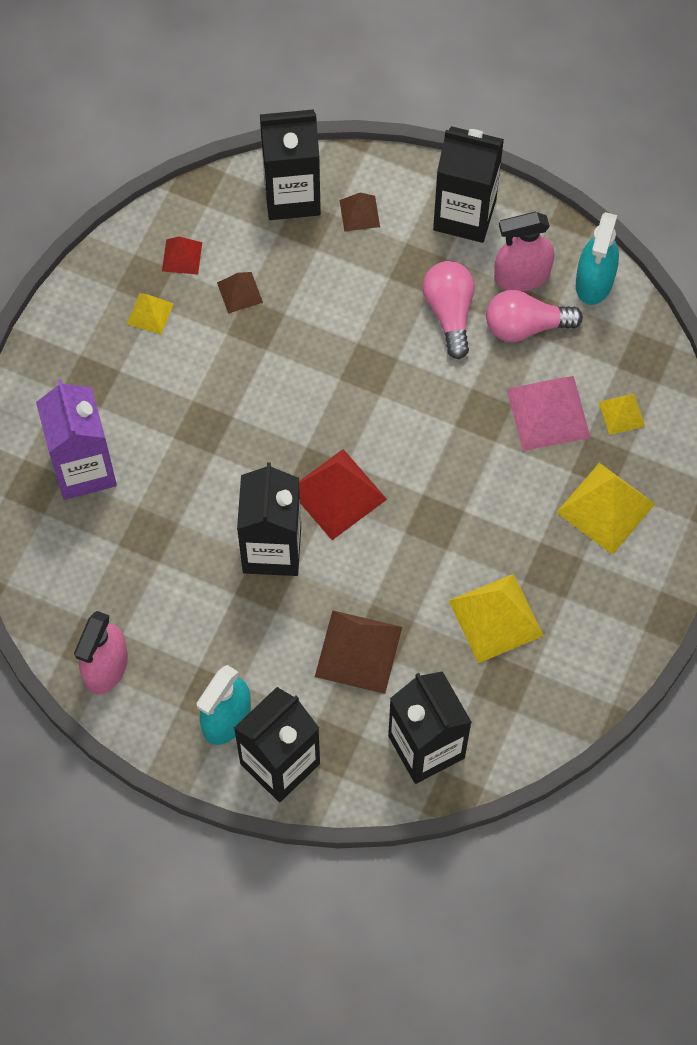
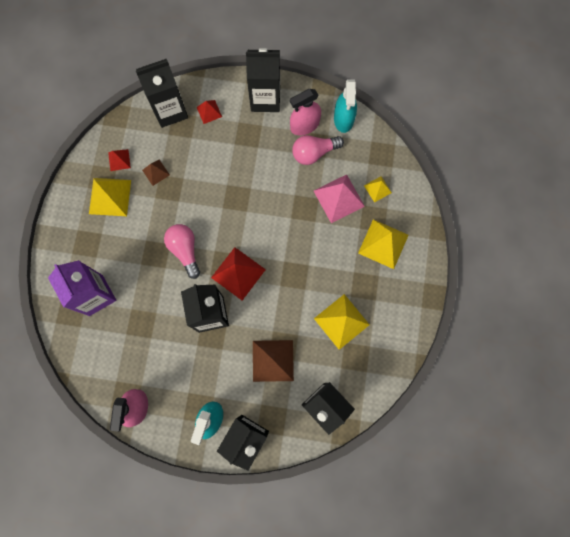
camera: 15 degrees left, 10 degrees up
yellow pyramid [127,293,174,335] -> yellow pyramid [89,178,131,216], size x1.86
brown pyramid [339,193,380,232] -> red pyramid [197,100,222,124]
pink light bulb [422,261,475,359] -> pink light bulb moved to [164,224,200,279]

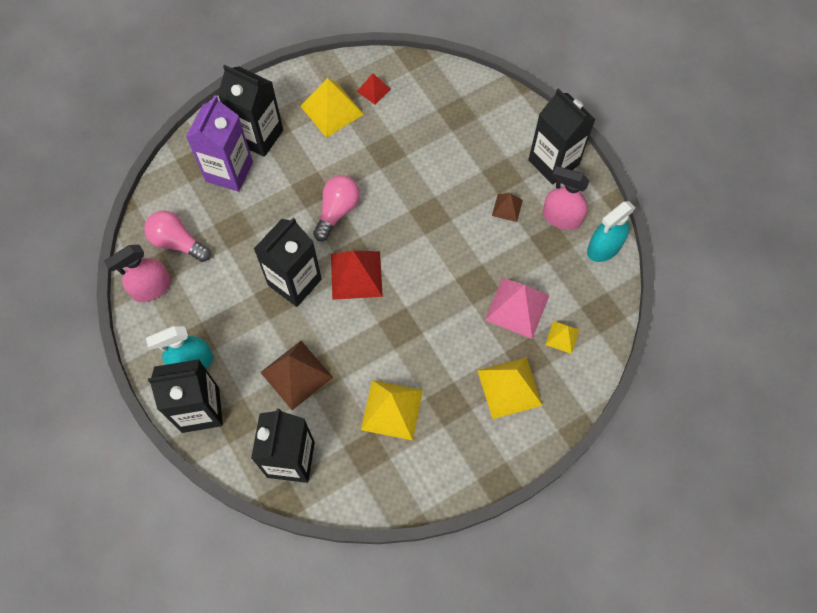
camera: 50 degrees right, 10 degrees down
black carton [136,59,188,128] -> black carton moved to [218,65,283,157]
brown pyramid [142,160,170,186] -> brown pyramid moved to [492,193,523,222]
red pyramid [197,100,222,124] -> none
pink light bulb [292,135,344,165] -> pink light bulb moved to [144,211,211,262]

